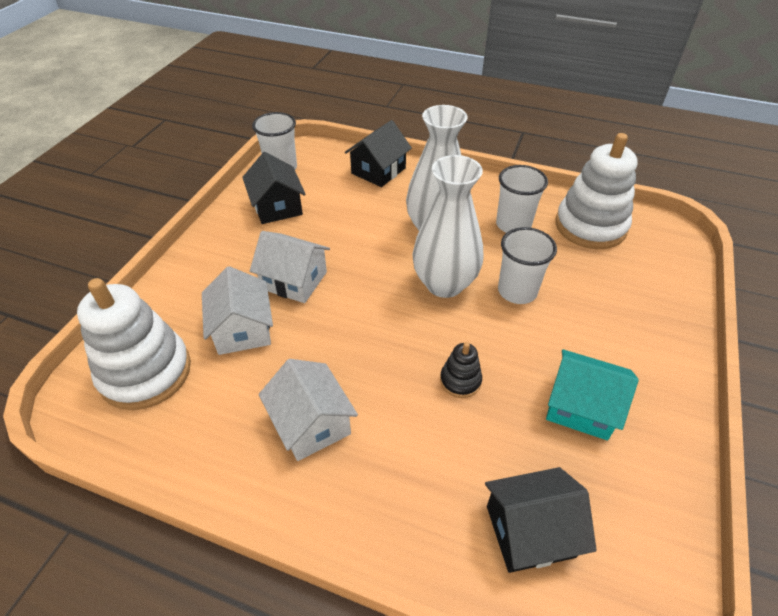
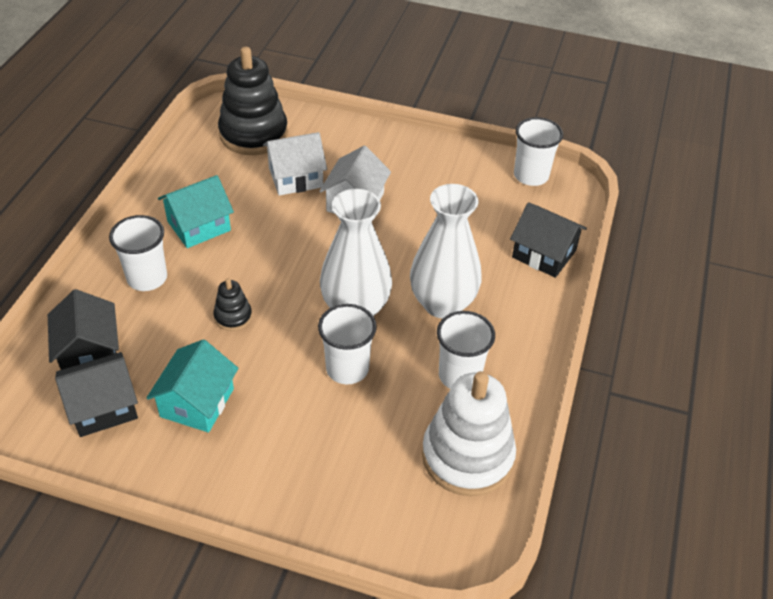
camera: 85 degrees right, 0 degrees up
white stacking toy [77,278,191,410] -> black stacking toy [218,47,288,155]
black house [242,152,306,224] -> black house moved to [55,352,138,437]
white house [259,359,358,461] -> turquoise house [158,175,234,248]
none -> white cup [109,215,167,291]

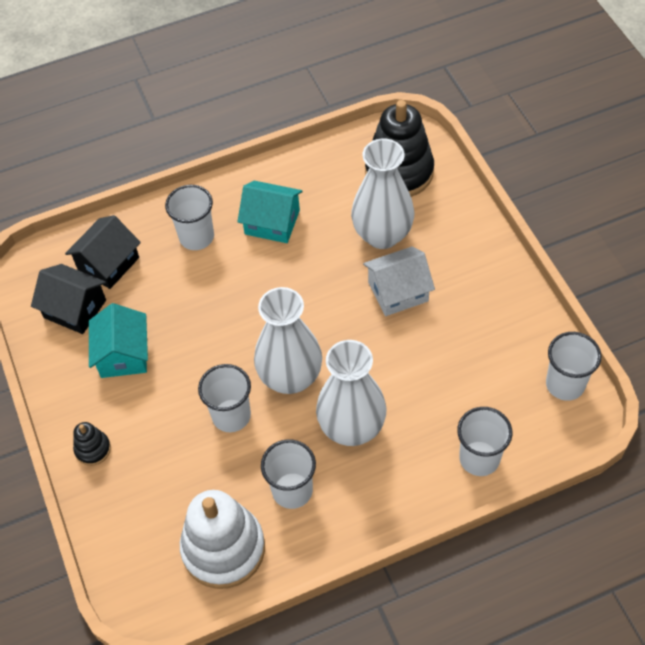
camera: 55 degrees right, 10 degrees up
turquoise house [146,339,238,433] -> turquoise house turned 75 degrees counterclockwise [89,303,148,378]
black stacking toy [213,278,252,331] -> black stacking toy moved to [73,422,111,466]
white house [263,132,327,196] -> white vase [351,139,414,249]
black house [510,202,587,278] -> white cup [457,407,513,476]

